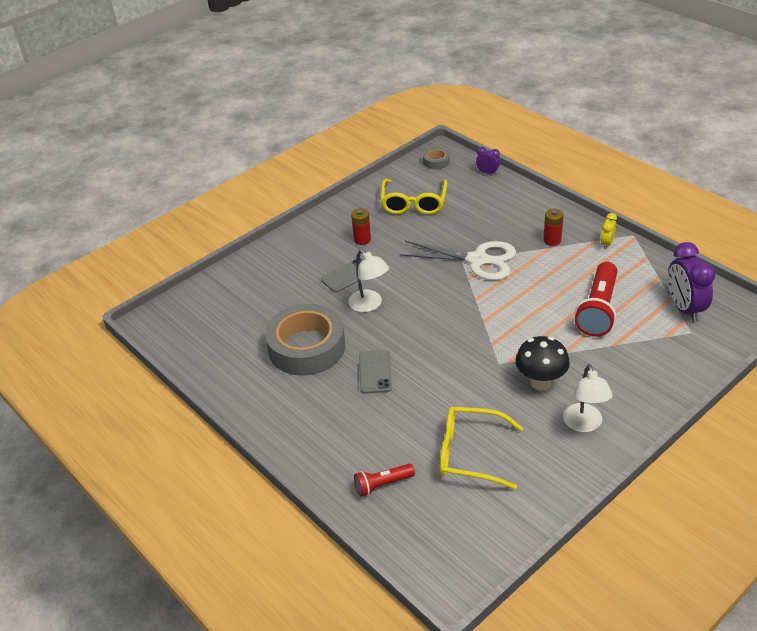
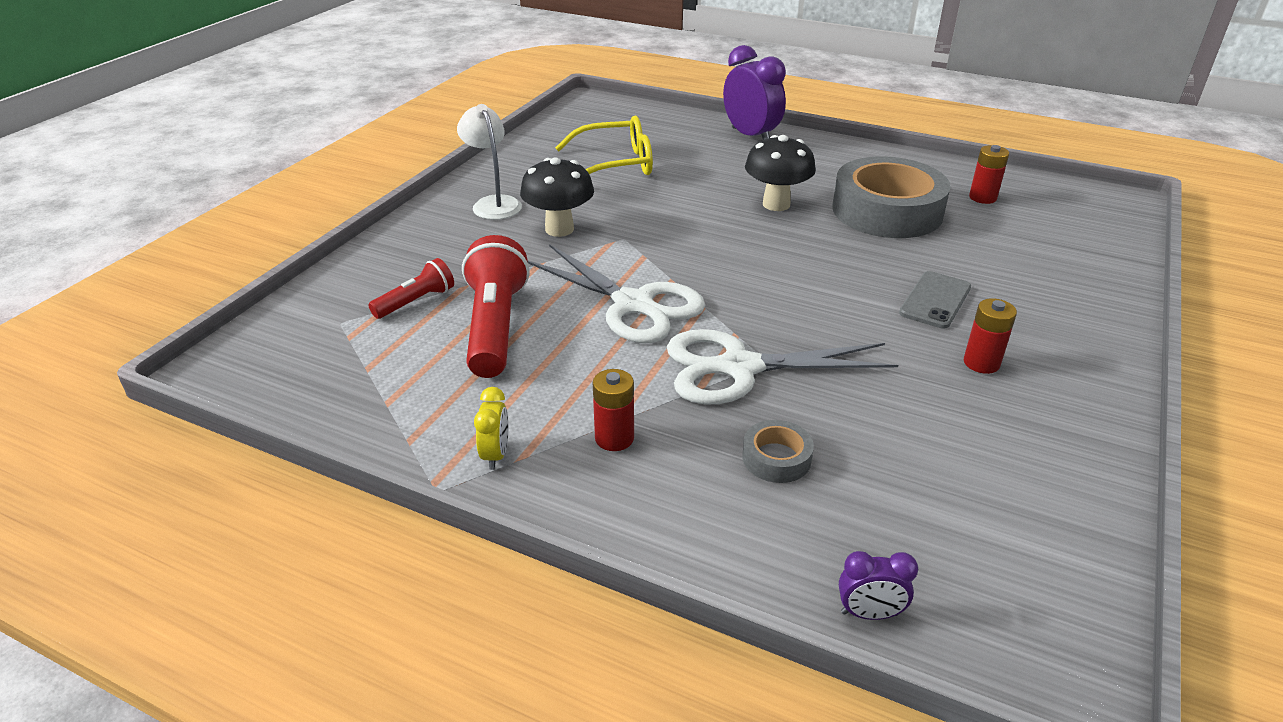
camera: 155 degrees right, 5 degrees down
white lamp [348,249,389,312] -> none
red flashlight [354,464,415,497] -> red flashlight moved to [368,258,454,319]
grey phone [359,350,392,394] -> black mushroom [745,135,816,211]
yellow glasses [380,179,447,214] -> none
grey tape [423,147,450,169] -> grey tape moved to [743,420,814,483]
purple clock [668,242,715,322] -> purple clock moved to [723,45,786,140]
none -> white scissors [527,244,705,343]
none -> red battery [969,145,1009,204]

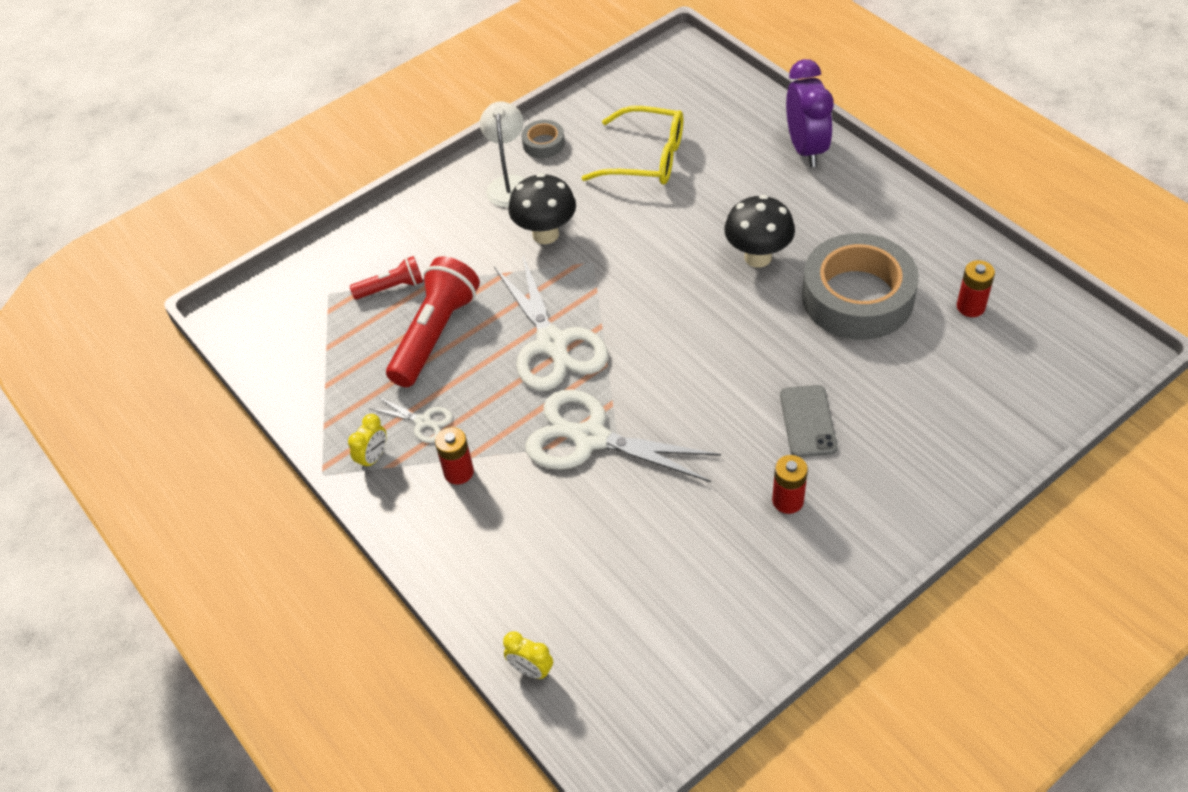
camera: 30 degrees right, 15 degrees up
grey tape [743,420,814,483] -> grey tape moved to [522,120,565,158]
purple clock [839,551,918,620] -> yellow clock [503,631,553,679]
grey phone [899,271,971,329] -> grey phone turned 60 degrees counterclockwise [780,385,837,457]
none -> white scissors [369,396,453,443]

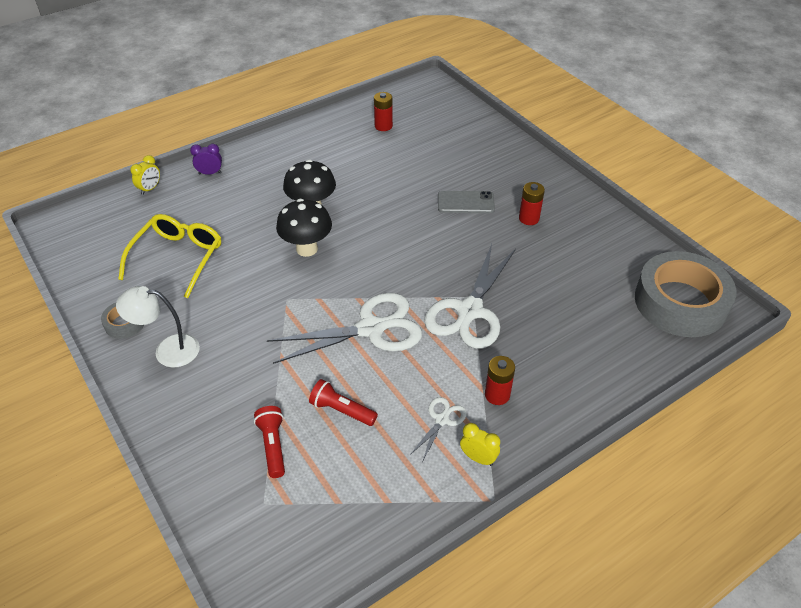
camera: 90 degrees left, 5 degrees down
red flashlight [386,256,480,387] -> red flashlight [309,379,378,426], size x0.54
yellow clock [503,631,553,679] -> yellow clock moved to [130,155,160,195]
black mushroom [508,173,576,244] -> black mushroom moved to [276,199,332,257]
purple clock [786,59,834,167] -> purple clock [190,144,222,175], size x0.50
grey tape [802,233,919,340] -> grey tape moved to [635,251,736,337]

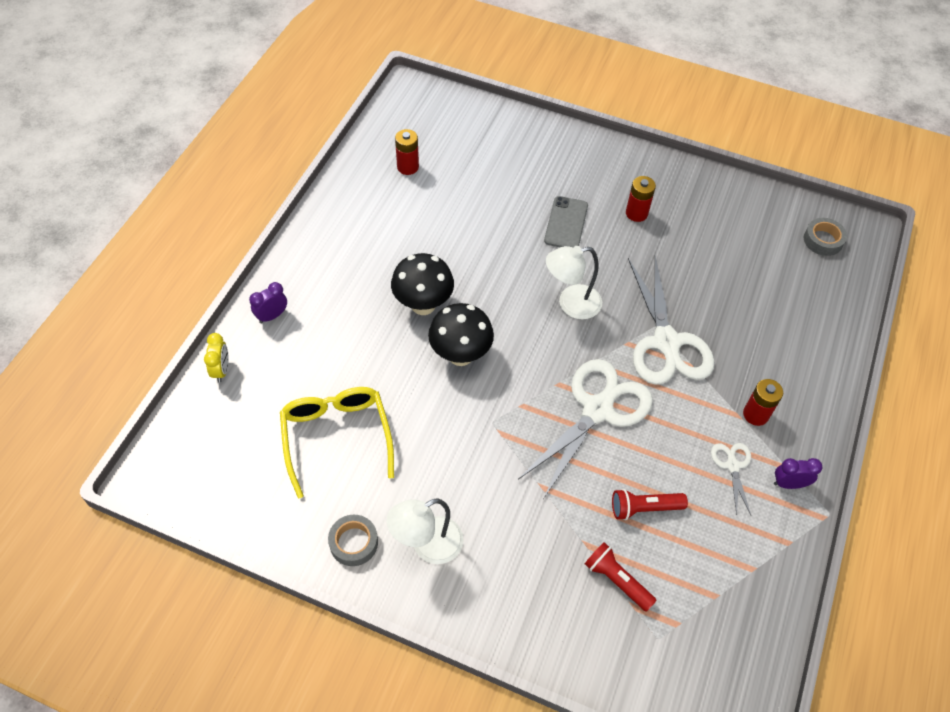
camera: 35 degrees left, 10 degrees up
grey phone [438,191,495,213] -> grey phone turned 45 degrees counterclockwise [544,196,588,247]
yellow clock [460,423,500,466] -> purple clock [774,458,823,489]
grey tape [635,251,736,337] -> grey tape [804,218,847,256], size x0.43
none -> white lamp [546,246,602,319]

